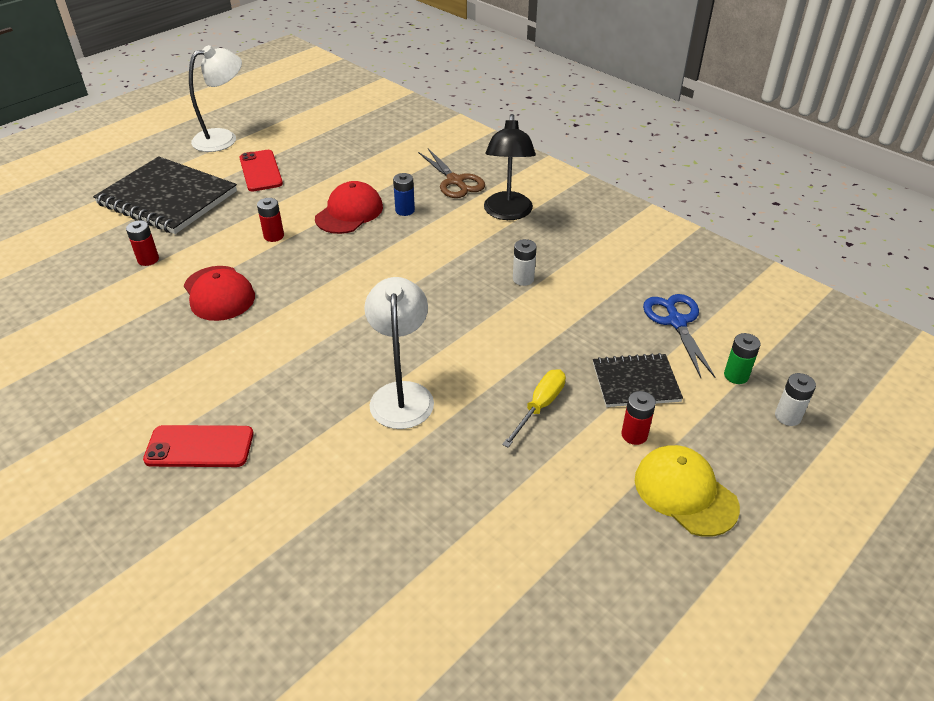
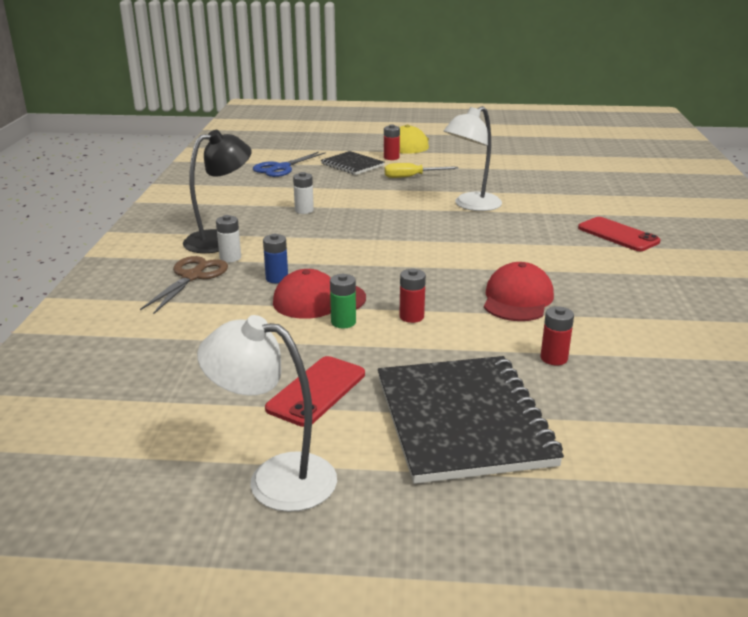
camera: 130 degrees left, 15 degrees down
green battery [724,333,761,384] -> green battery moved to [330,274,356,328]
white battery [775,373,816,426] -> white battery moved to [216,215,241,262]

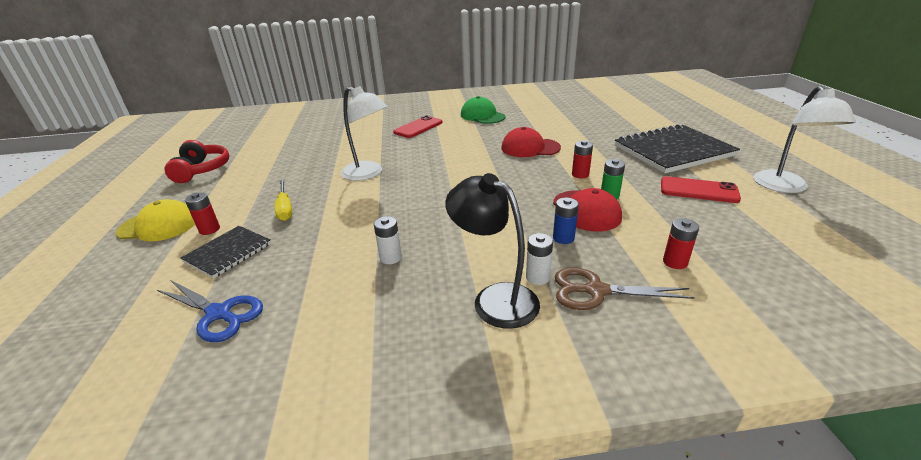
camera: 100 degrees left, 5 degrees up
red battery [540,306,574,365] -> red battery moved to [663,218,699,269]
none -> red headphones [165,140,229,183]
none -> green cap [461,96,505,124]

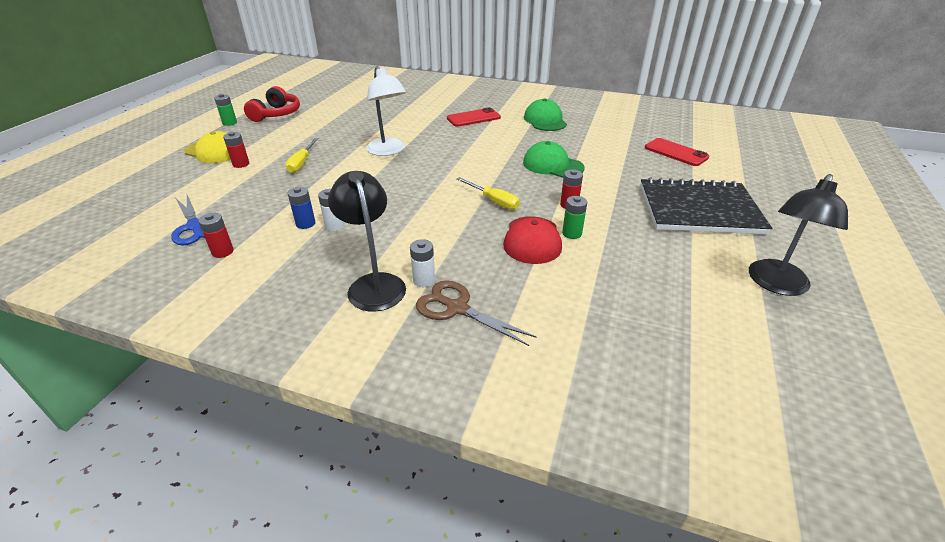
camera: 25 degrees right, 5 degrees up
black notebook [180,226,271,279] -> none
red cap [501,127,561,157] -> green cap [523,141,584,178]
blue battery [553,198,579,244] -> blue battery moved to [288,187,315,229]
red phone [661,176,741,203] -> red phone moved to [645,138,709,166]
red battery [663,218,699,269] -> red battery moved to [198,213,234,258]
white lamp [753,86,856,193] -> black lamp [749,174,848,296]
none -> green battery [214,94,237,126]
none -> yellow screwdriver [457,177,520,210]

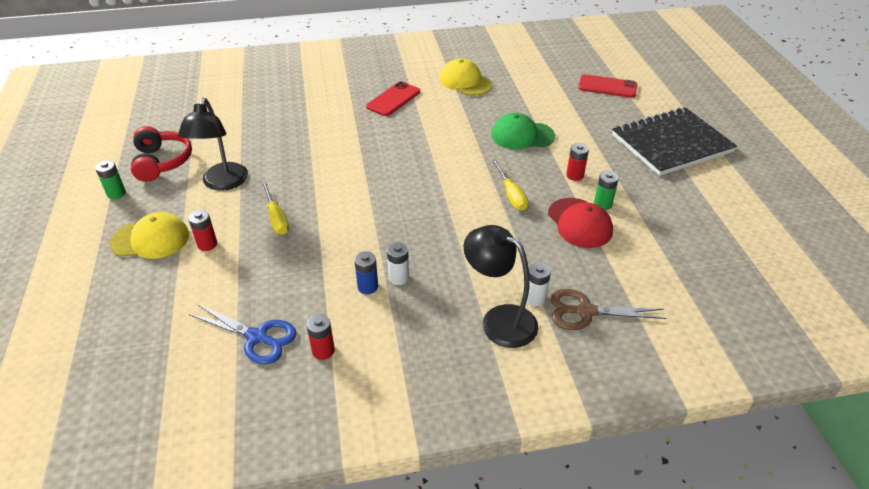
camera: 30 degrees left, 5 degrees up
white lamp [366,66,406,156] -> none
yellow screwdriver [457,177,520,210] -> yellow screwdriver turned 60 degrees clockwise [492,159,528,211]
green cap [524,98,567,131] -> yellow cap [440,58,492,96]
black lamp [749,174,848,296] -> black lamp moved to [178,98,248,191]

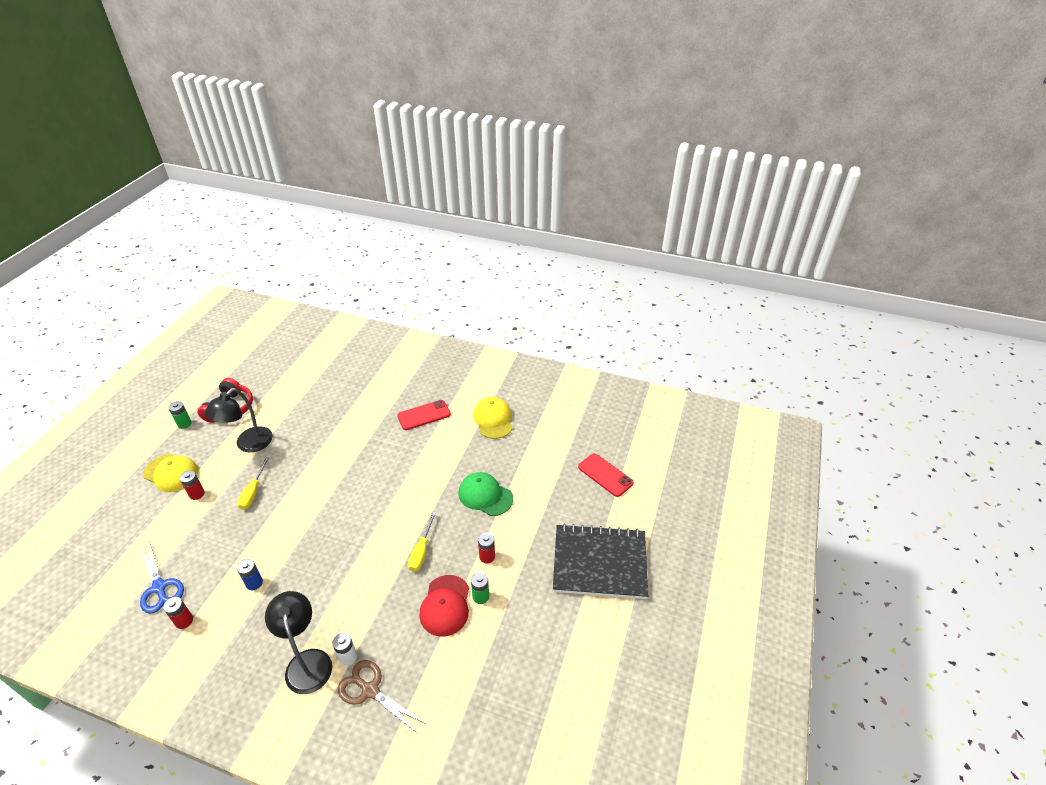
camera: 30 degrees right, 0 degrees up
white battery [387,242,409,285] -> none

